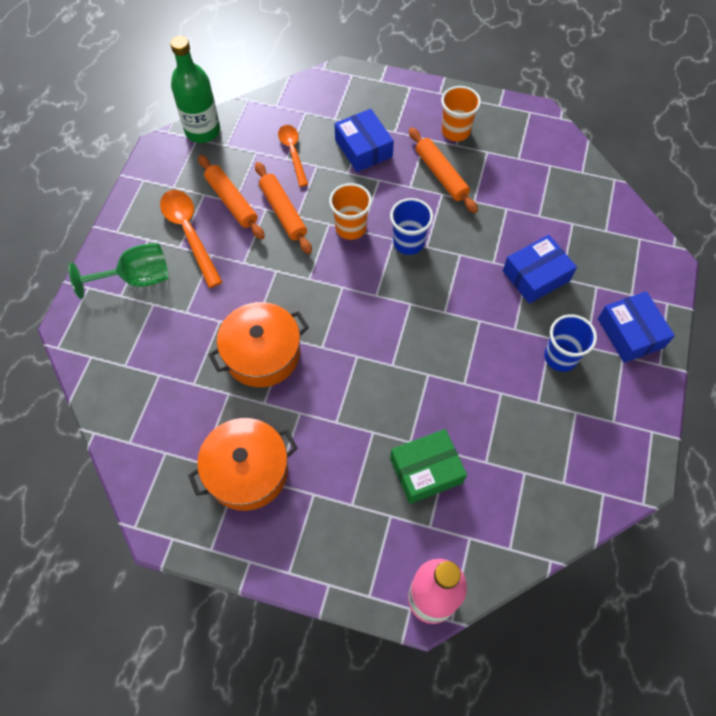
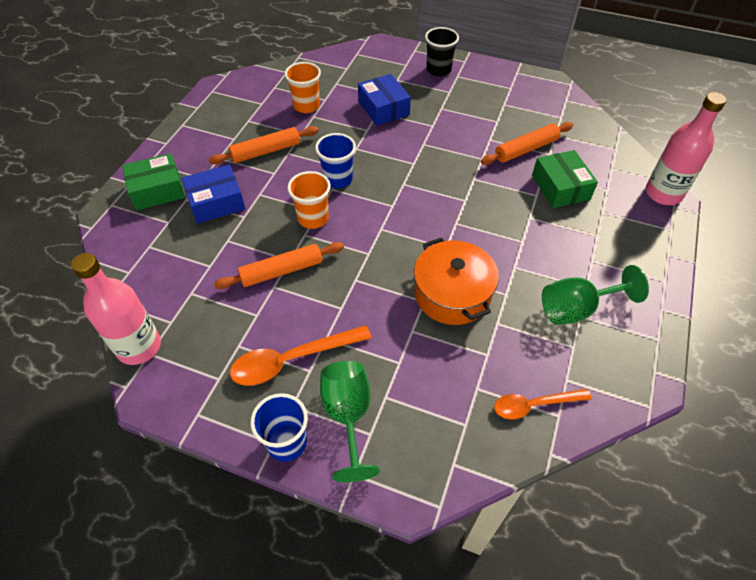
camera: 85 degrees left, 10 degrees down
green bottle [170,36,220,143] -> pink bottle [71,253,161,365]
orange pot [188,418,298,511] -> green goblet [542,265,649,325]
orange rolling pin [198,155,265,240] -> orange rolling pin moved to [481,122,573,165]
orange spoon [278,125,308,187] -> orange spoon moved to [494,389,592,420]
orange cup [441,86,481,141] -> orange cup moved to [285,62,321,113]
blue cup [544,314,597,372] -> blue cup moved to [250,393,308,462]
blue box [598,291,675,363] -> black cup [425,27,459,76]
none -> green box [122,153,185,211]

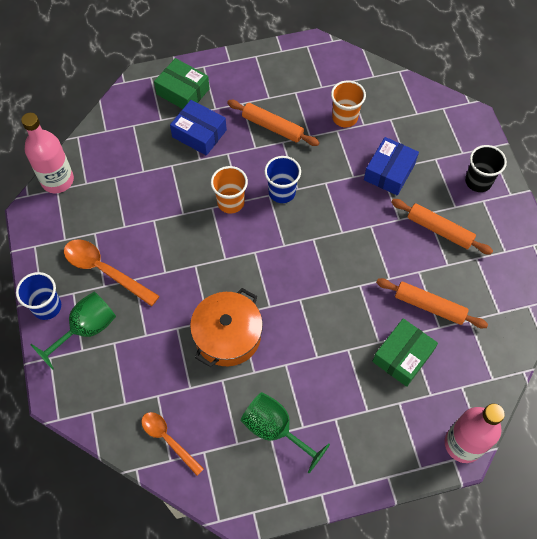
camera: 55 degrees right, 10 degrees up
orange rolling pin [214,242,344,289] -> orange rolling pin moved to [391,199,493,255]

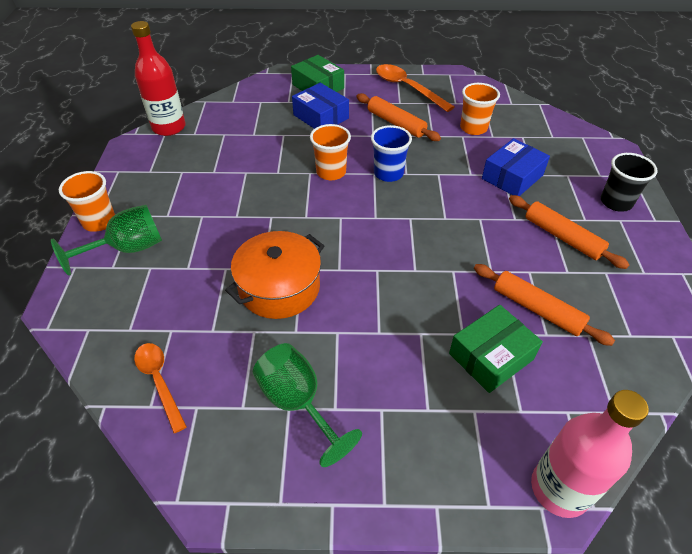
camera: 15 degrees right, 15 degrees down
blue cup [16,272,61,320] -> orange cup [59,171,115,232]
pink bottle [21,113,74,193] -> red bottle [131,21,186,136]
orange spoon [64,239,159,306] -> orange spoon moved to [376,64,454,112]

